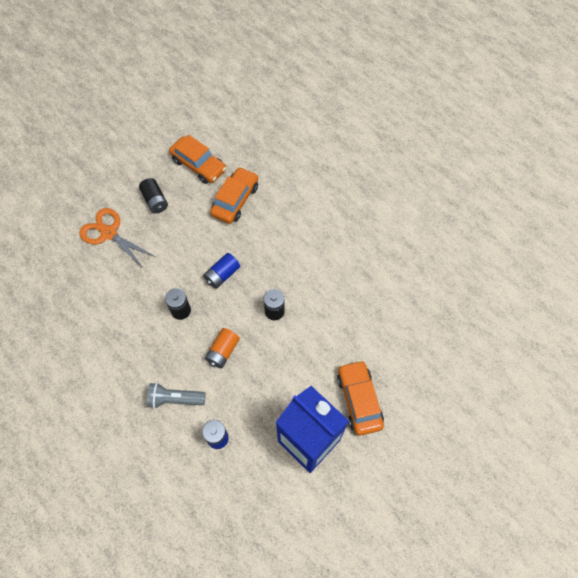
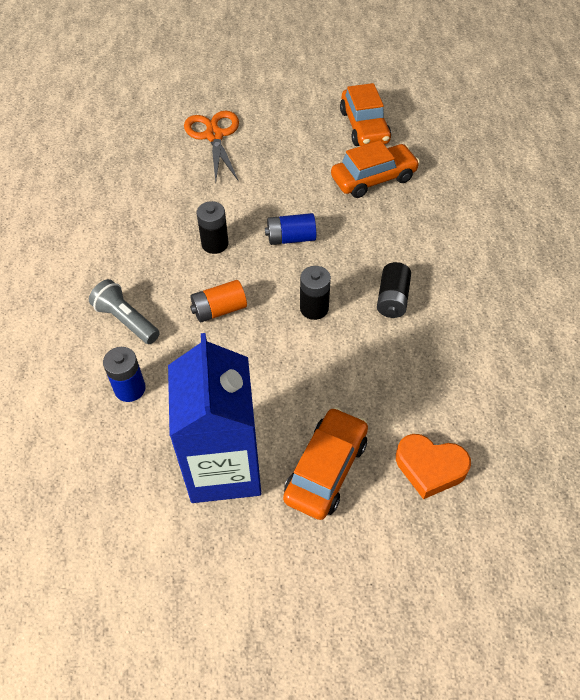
camera: 40 degrees right, 10 degrees down
black battery [139,178,168,213] -> black battery moved to [377,262,411,318]
none -> orange heart [396,434,471,499]

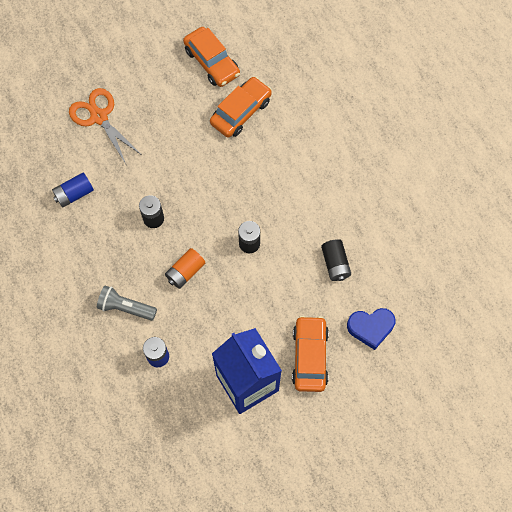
camera: 25 degrees left, 15 degrees up
blue battery [265,213,316,245] -> blue battery moved to [52,173,94,208]
black battery [377,262,411,318] -> black battery moved to [321,239,351,281]
orange heart [396,434,471,499] -> blue heart [347,308,396,350]

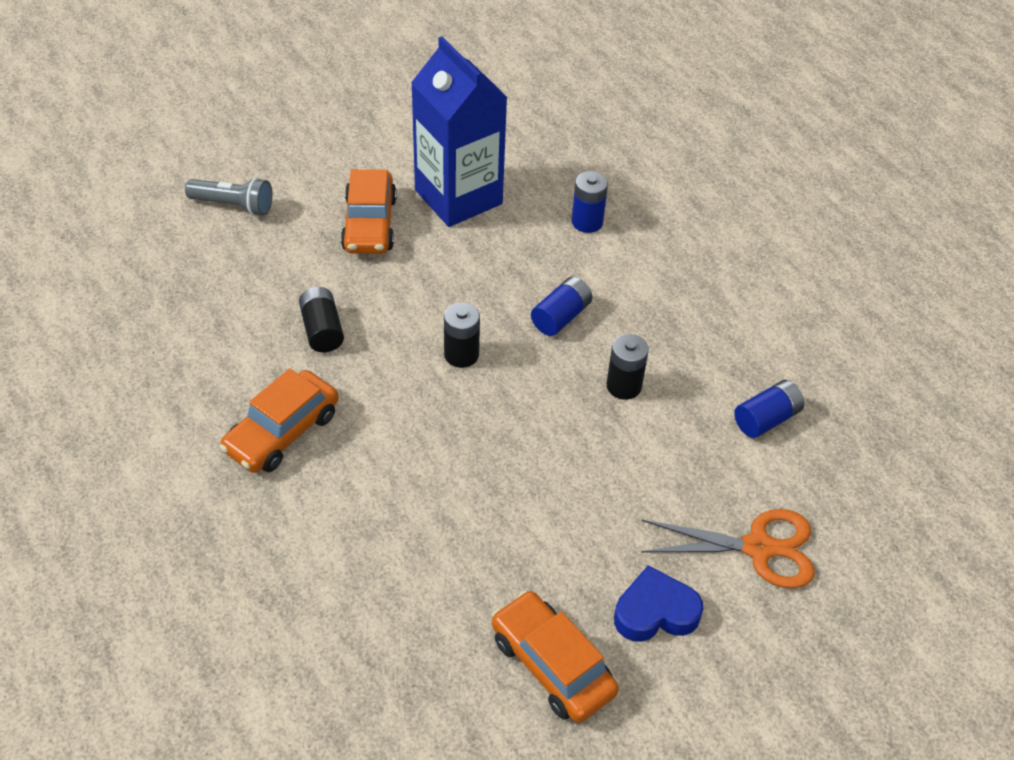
camera: 175 degrees right, 20 degrees down
orange scissors [69,88,142,164] -> orange scissors turned 45 degrees counterclockwise [641,509,815,589]
grey flashlight [97,285,157,321] -> grey flashlight moved to [185,178,272,216]
orange battery [165,248,205,289] -> blue battery [531,276,592,336]
orange car [210,77,272,138] -> orange car moved to [219,368,338,473]
blue heart [347,308,396,350] -> blue heart moved to [614,565,703,642]

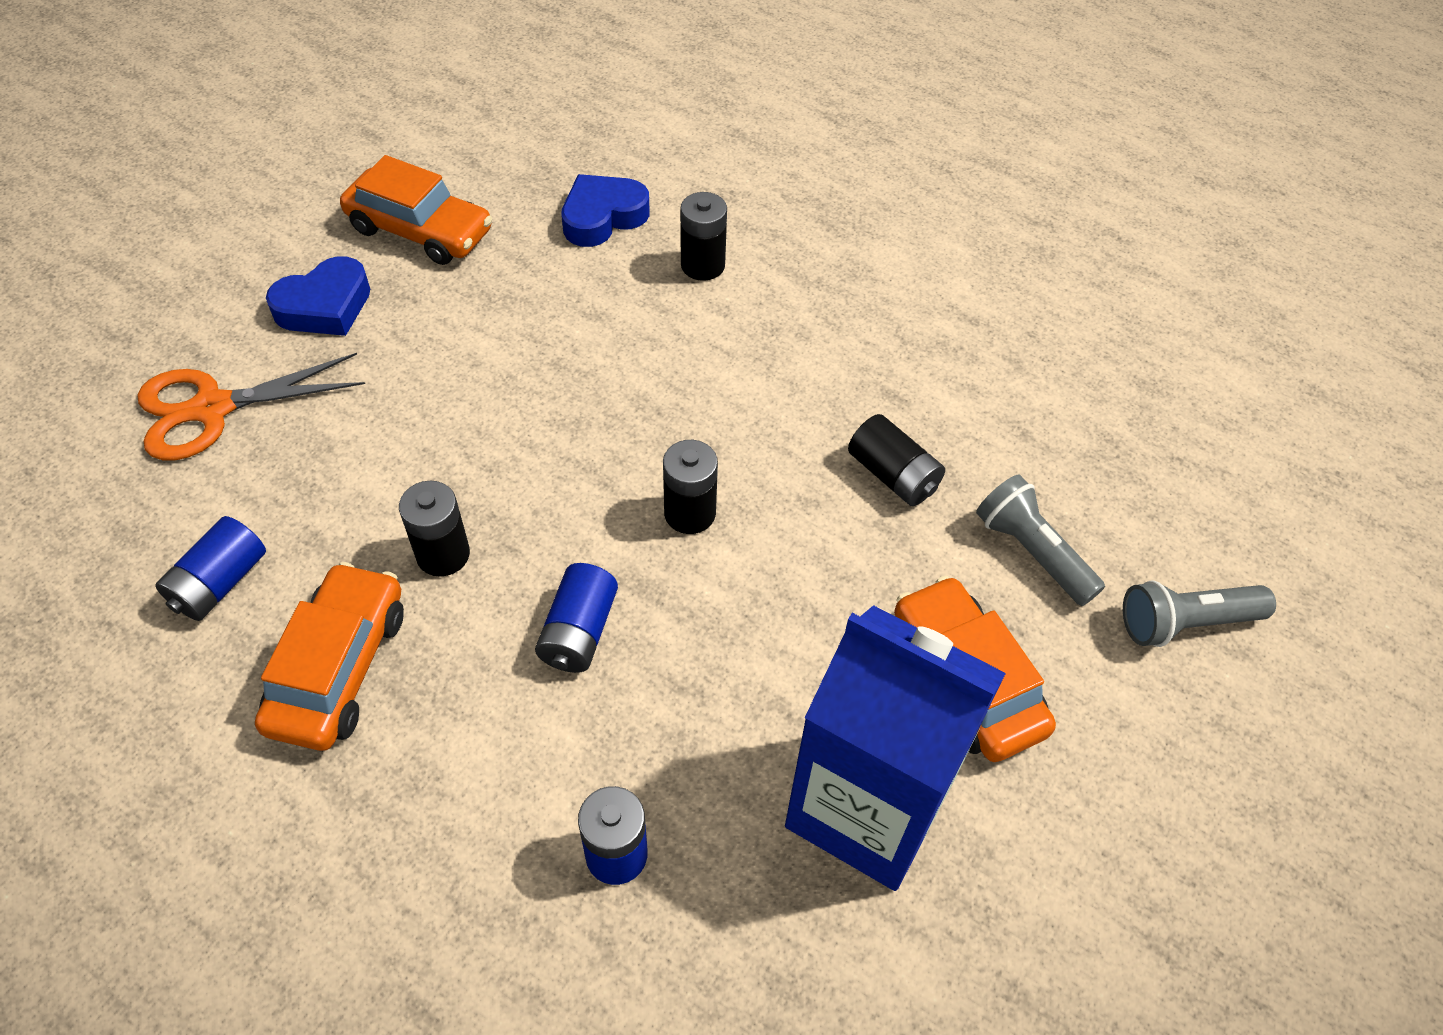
camera: 155 degrees right, 5 degrees up
orange car [219,368,338,473] -> orange car moved to [255,562,404,751]
none -> blue heart [561,174,650,247]
none -> black battery [680,192,727,281]
none -> grey flashlight [976,474,1105,606]

